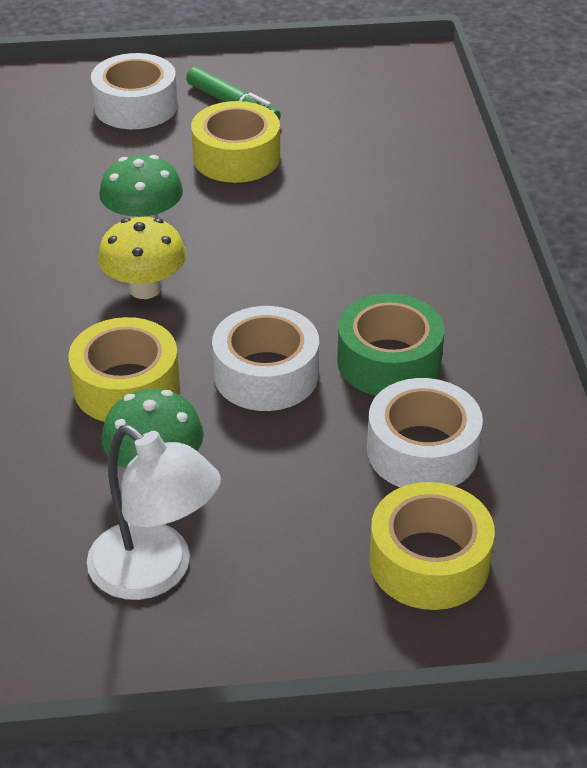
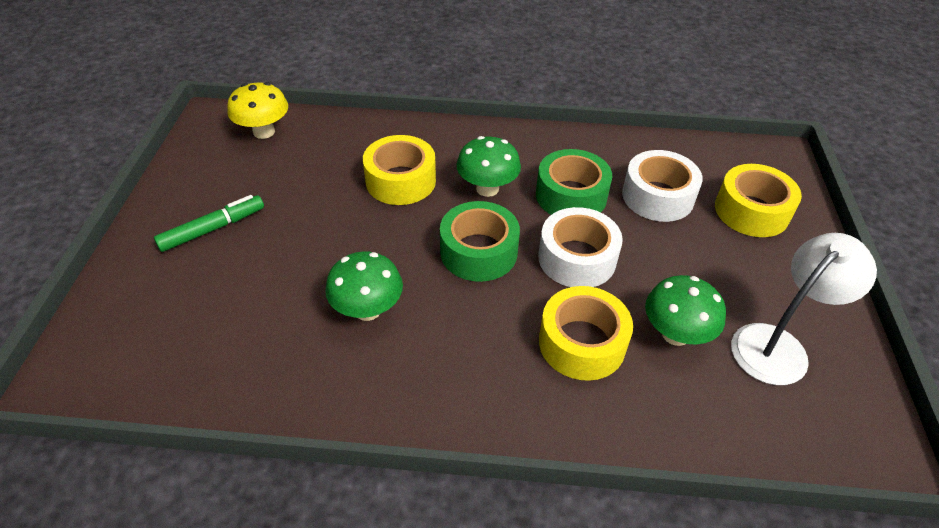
camera: 80 degrees left, 5 degrees up
white tape [91,53,178,129] -> none
yellow mushroom [98,217,186,299] -> yellow mushroom moved to [227,82,288,139]
yellow tape [191,101,280,183] -> yellow tape moved to [363,135,436,205]
none -> green tape [440,201,520,282]
none -> green mushroom [456,136,521,197]

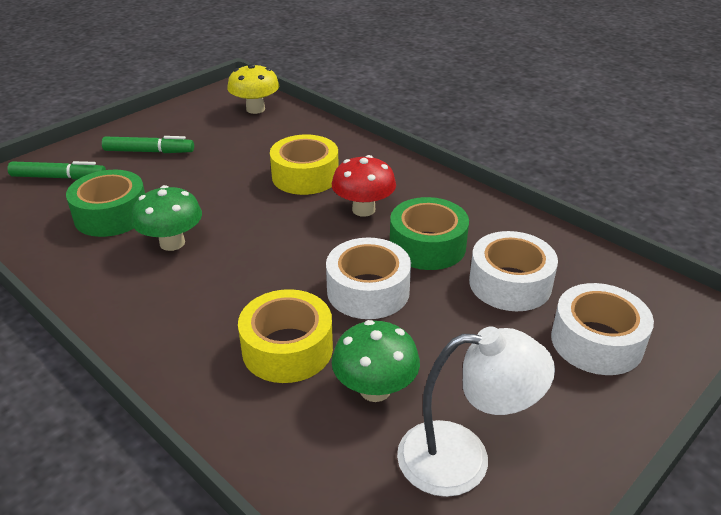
camera: 40 degrees right, 10 degrees down
green tape [440,201,520,282] -> green tape moved to [66,170,145,237]
green mushroom [456,136,521,197] -> red mushroom [332,155,396,217]
yellow tape [715,164,802,237] -> white tape [551,283,654,375]
none -> green marker [8,161,106,180]

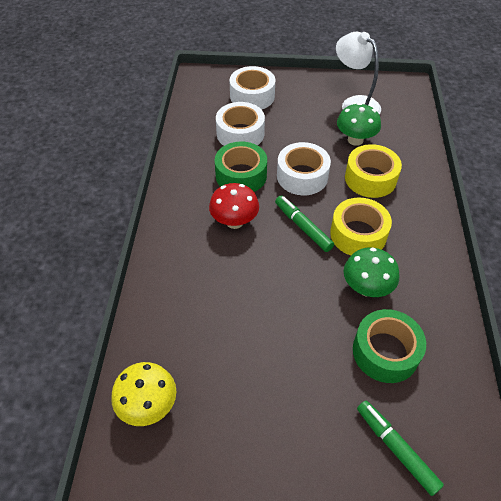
camera: 130 degrees left, 15 degrees up
green marker [102,136,194,153] -> green marker moved to [275,196,334,252]
yellow tape [270,135,339,195] -> yellow tape moved to [330,198,392,256]

